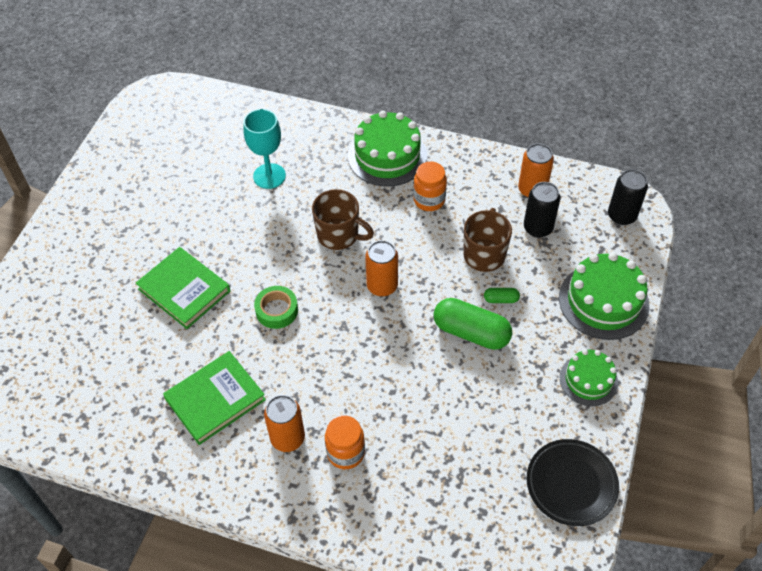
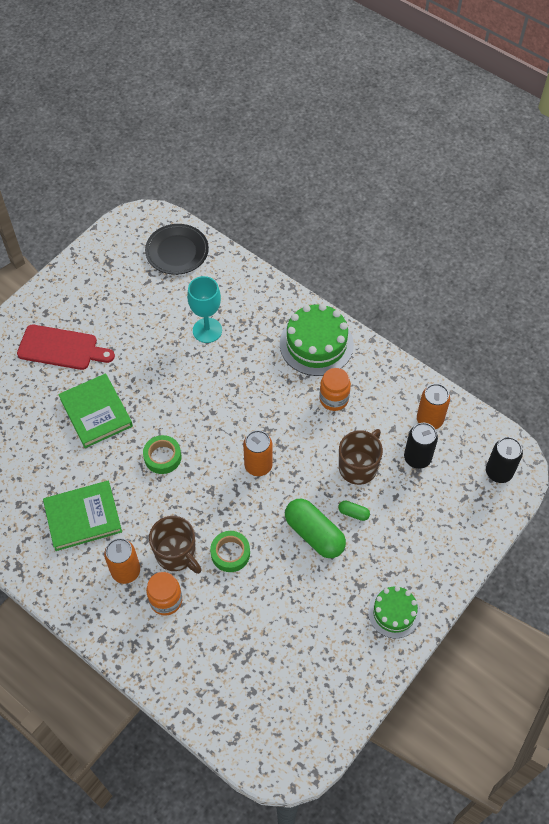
camera: 20 degrees right, 5 degrees up
brown mug [312,189,374,250] -> brown mug moved to [149,516,202,574]
black plate [527,439,619,526] -> black plate moved to [145,224,209,275]
green cake [559,252,649,340] -> none
none -> red cutting board [17,325,115,370]
none -> green tape [210,531,250,572]

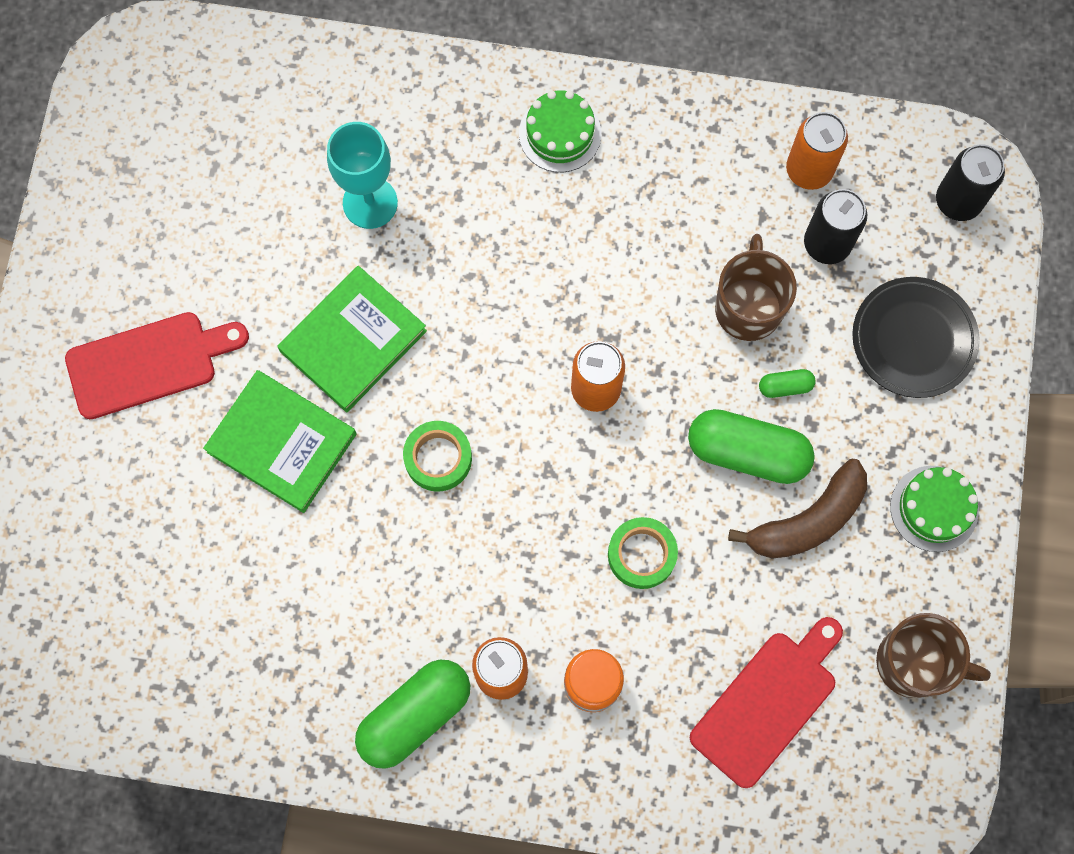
camera: 30 degrees left, 15 degrees up
green book [43,481,122,551] -> green book moved to [277,266,427,413]
black plate [145,224,209,275] -> black plate moved to [852,277,980,398]
brown mug [149,516,202,574] -> brown mug moved to [876,613,991,698]
green cake [280,303,354,376] -> green cake [519,90,601,172], size x0.61
orange jar [320,368,351,411] -> none
none -> green capsule [355,660,470,769]
none -> red cutting board [690,617,843,788]
none -> brown banana [728,459,867,559]

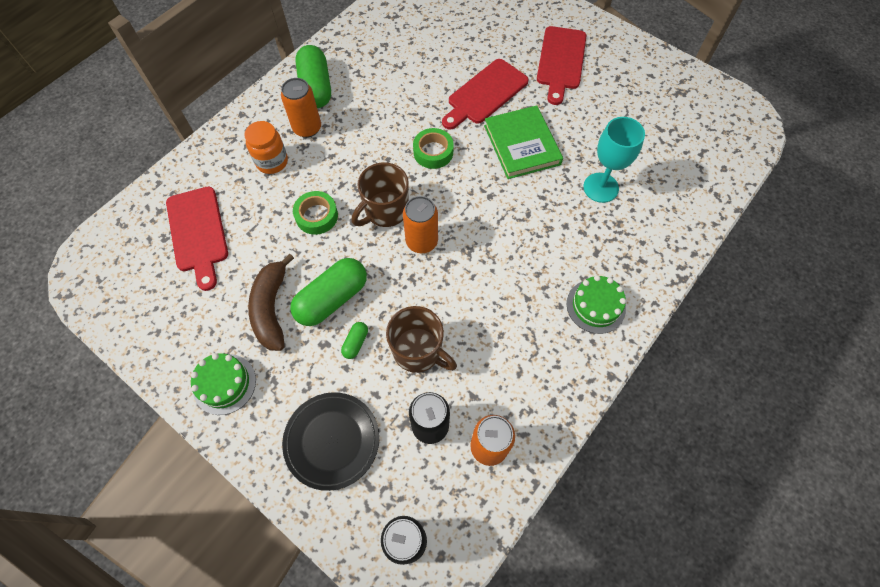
camera: 120 degrees right, 10 degrees down
green book [203,370,357,513] -> red cutting board [442,59,529,130]
brown mug [876,613,991,698] -> brown mug moved to [351,163,409,227]

